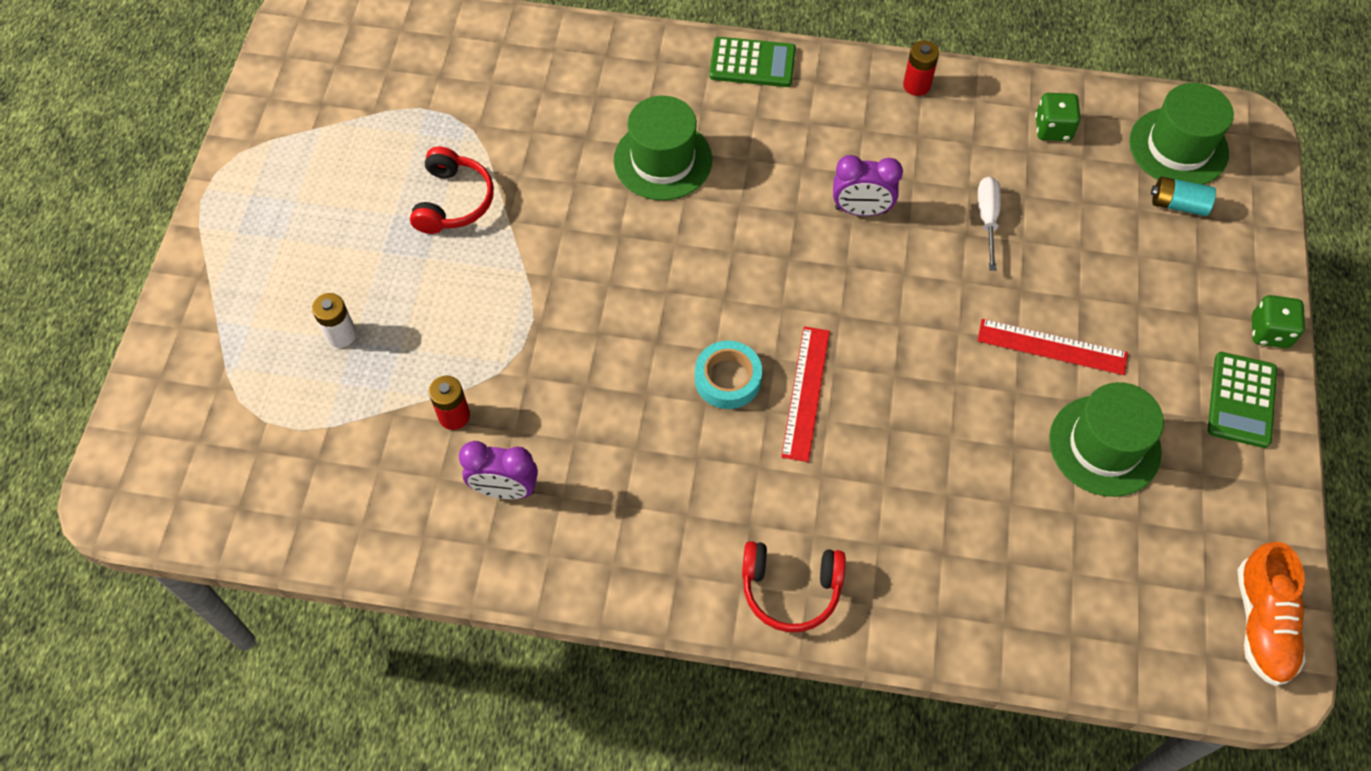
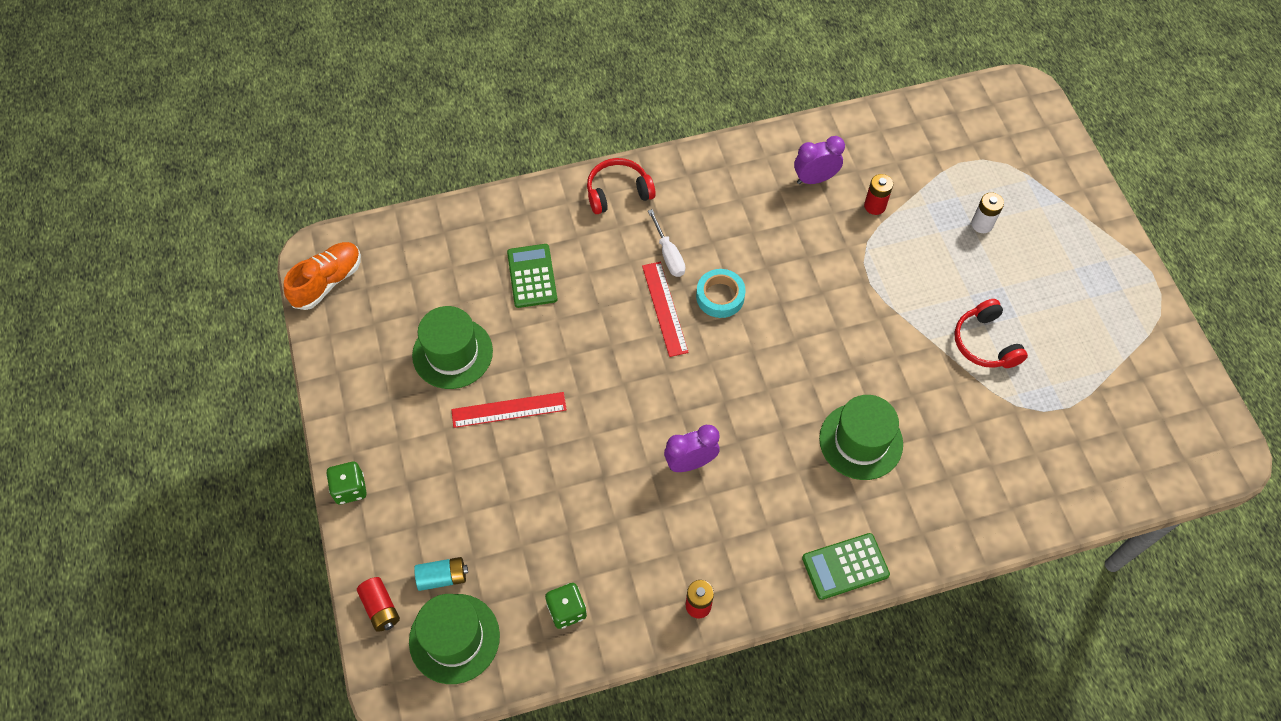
camera: 155 degrees right, 0 degrees up
white screwdriver [978,177,1001,271] -> white screwdriver moved to [648,209,686,277]
green calculator [1208,352,1277,448] -> green calculator moved to [507,244,557,308]
orange shoe [1237,542,1306,686] -> orange shoe turned 60 degrees clockwise [284,242,361,310]
none -> red battery [357,577,400,632]

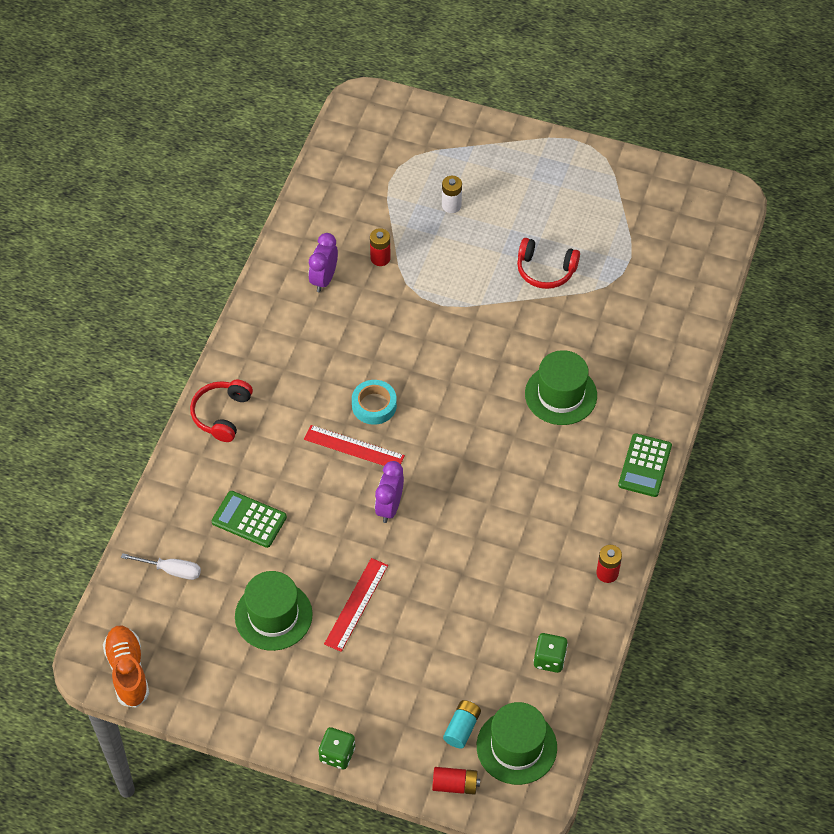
camera: 55 degrees left, 5 degrees down
white screwdriver [648,209,686,277] -> white screwdriver moved to [121,553,201,580]
purple clock [664,425,720,472] -> purple clock moved to [375,461,404,523]

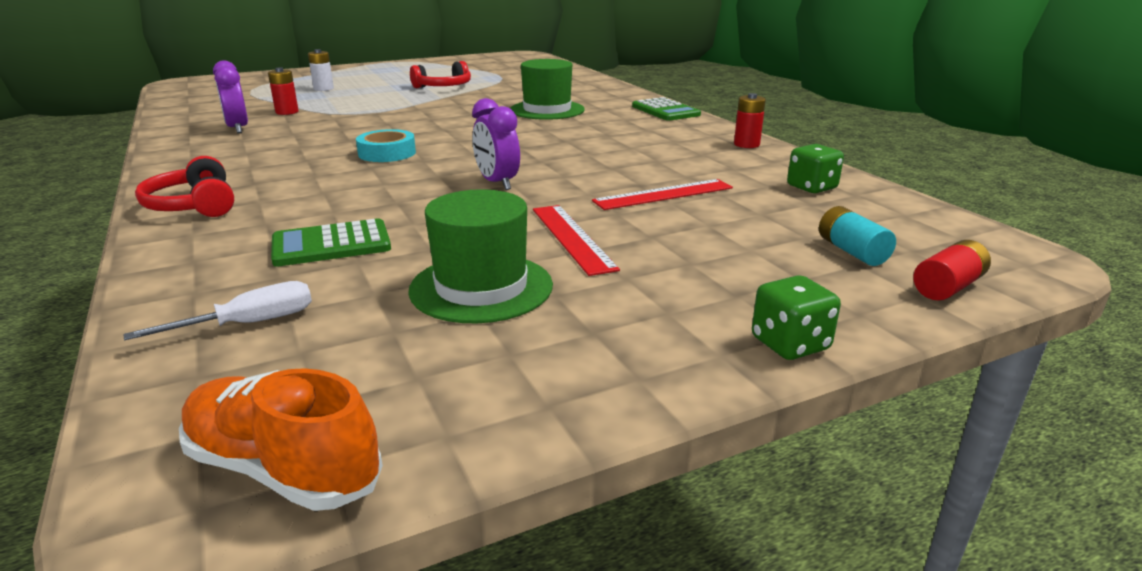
camera: 45 degrees left, 30 degrees down
red ruler [304,425,405,466] -> red ruler moved to [592,179,733,210]
green hat [477,702,557,785] -> none

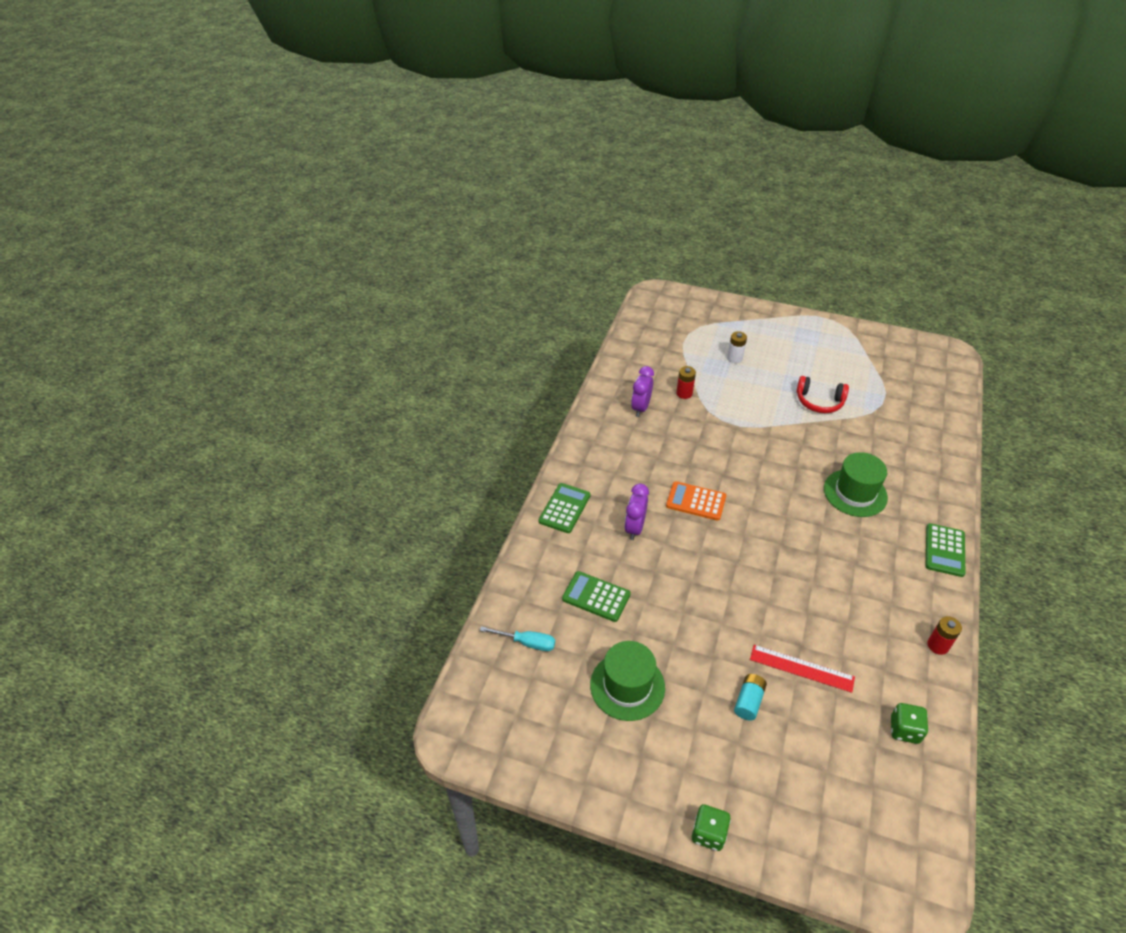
camera: 45 degrees right, 20 degrees up
white screwdriver [123,281,312,340] -> turquoise screwdriver [480,626,555,651]
red headphones [135,156,234,217] -> green calculator [538,483,590,533]
orange shoe [179,368,383,511] -> none
turquoise tape [356,129,416,162] -> orange calculator [666,481,726,521]
purple clock [472,98,520,190] -> purple clock moved to [624,484,649,540]
red ruler [533,205,620,276] -> none
turquoise battery [819,206,896,266] -> turquoise battery moved to [734,674,767,721]
red battery [913,240,991,301] -> none

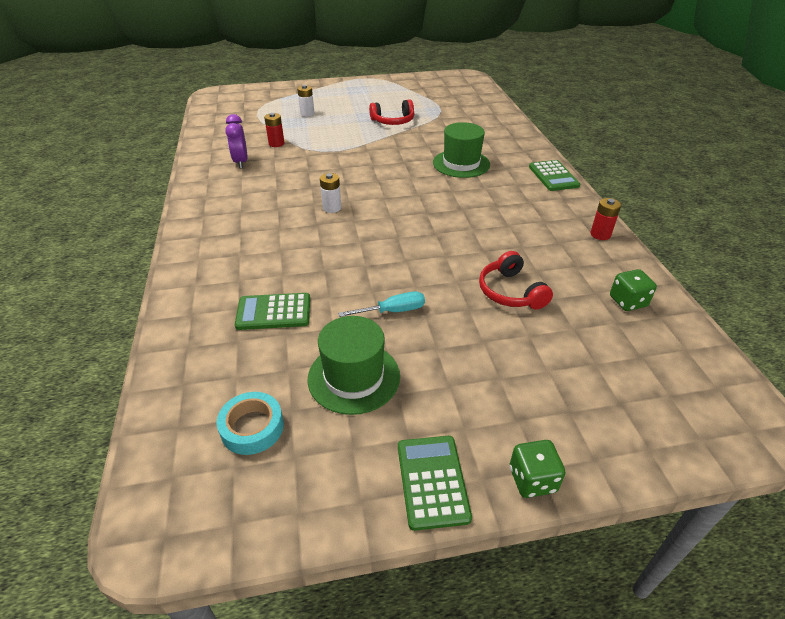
camera: 30 degrees left, 5 degrees down
turquoise screwdriver [480,626,555,651] -> turquoise screwdriver moved to [338,291,425,317]
green calculator [538,483,590,533] -> green calculator moved to [398,436,472,531]
purple clock [624,484,649,540] -> none
orange calculator [666,481,726,521] -> white battery [320,173,341,213]
turquoise battery [734,674,767,721] -> none
red ruler [750,645,855,693] -> red headphones [479,251,553,310]
none -> turquoise tape [217,392,284,455]

